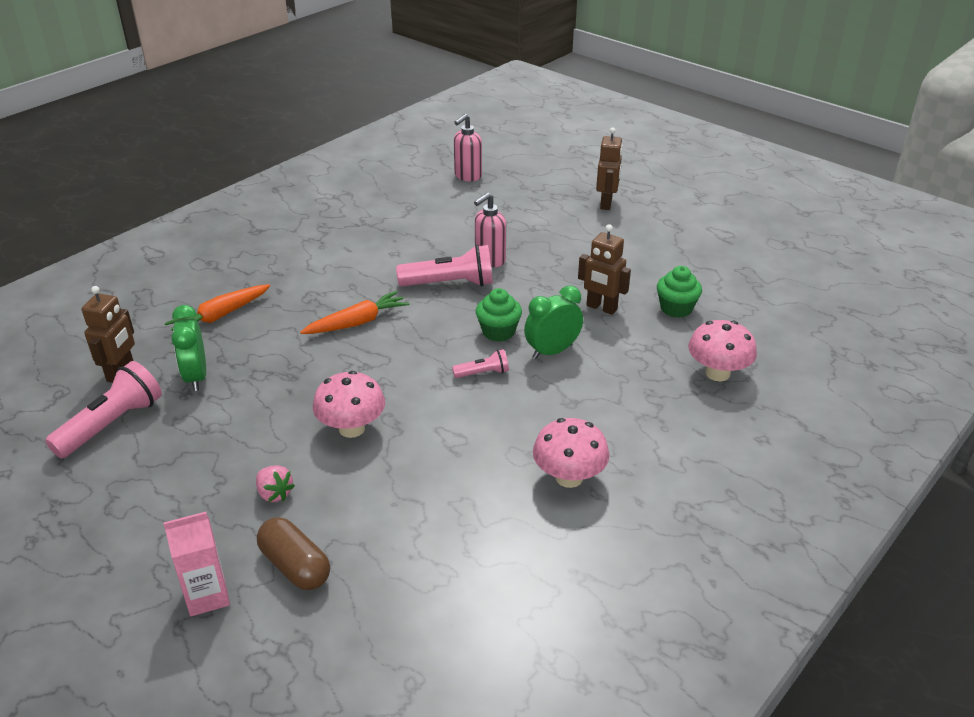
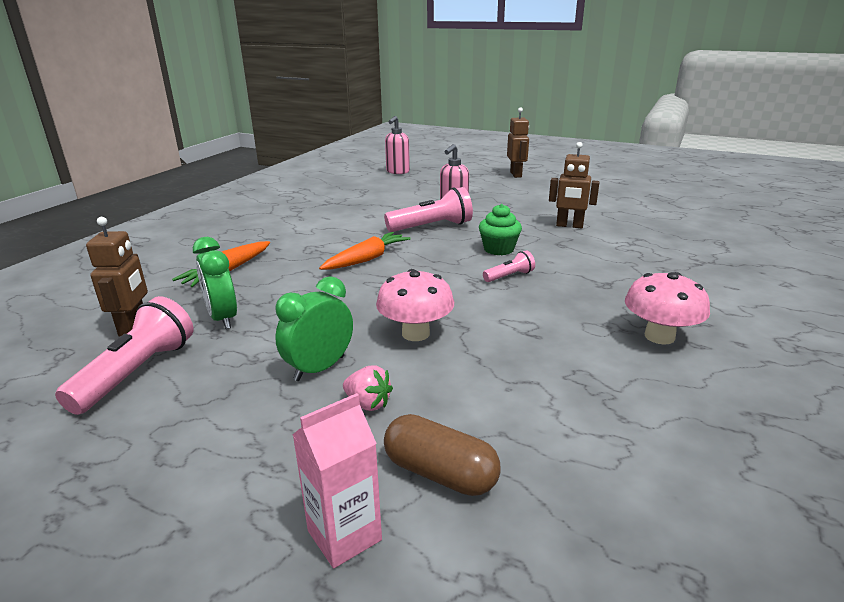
camera: 15 degrees left, 10 degrees down
green clock [524,286,583,359] -> green clock moved to [275,276,353,381]
green cupcake [657,266,702,318] -> none
pink mushroom [688,320,757,381] -> none

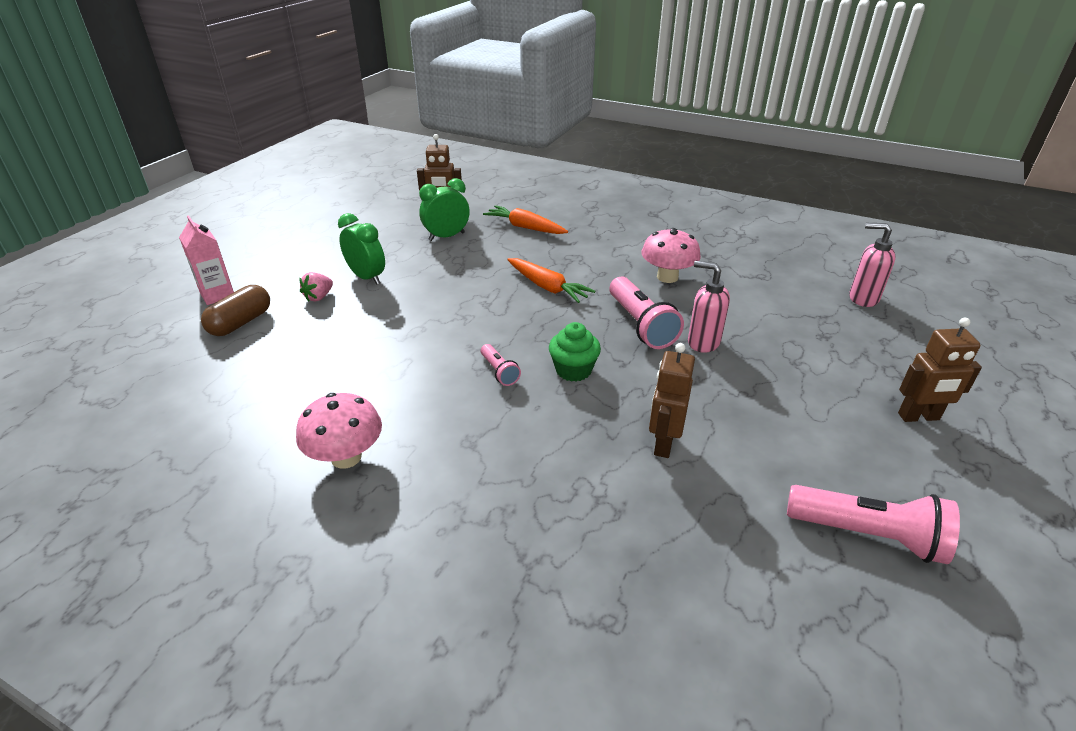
camera: 90 degrees right, 10 degrees up
pink flashlight [55,296,193,415] -> pink flashlight moved to [787,485,960,564]
pink mushroom [376,269,454,341] -> pink mushroom moved to [641,228,701,283]

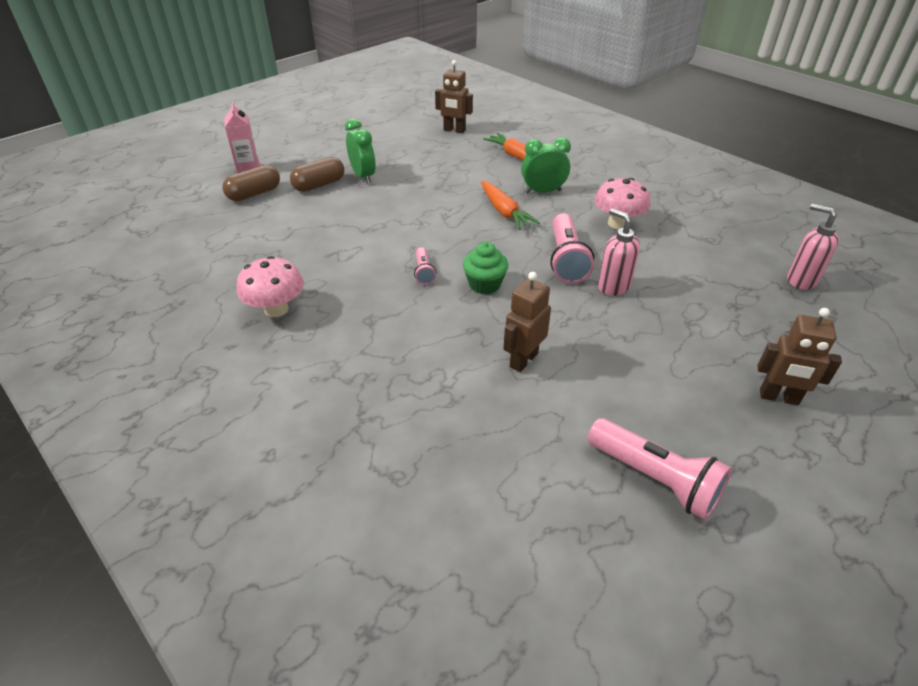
camera: 20 degrees right, 5 degrees up
pink strawberry [300,272,333,302] -> brown capsule [290,157,344,192]
green clock [419,178,470,241] -> green clock moved to [521,137,571,193]

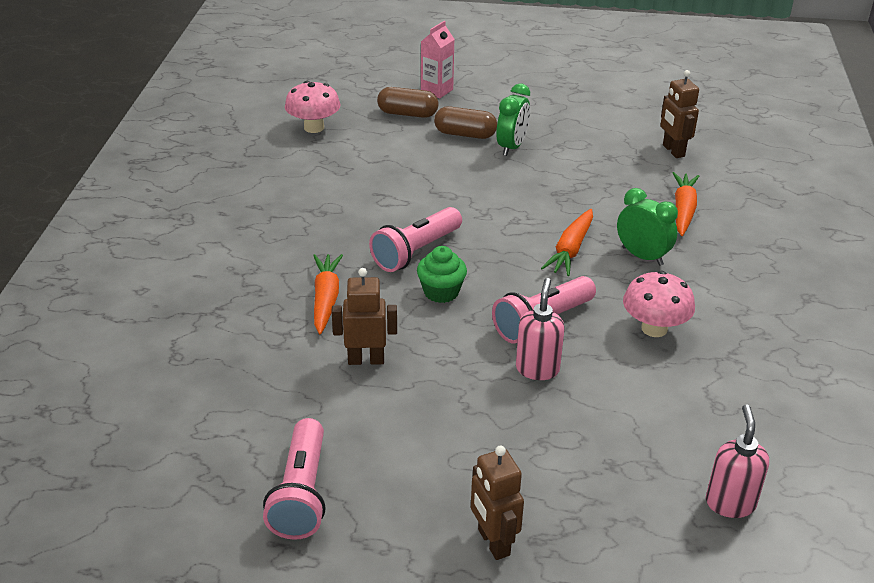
camera: 50 degrees right, 5 degrees down
pink mushroom [237,256,304,317] -> pink mushroom moved to [285,81,341,133]
pink flashlight [414,247,436,285] -> pink flashlight [369,207,462,272], size x1.94
none -> orange carrot [313,254,343,334]

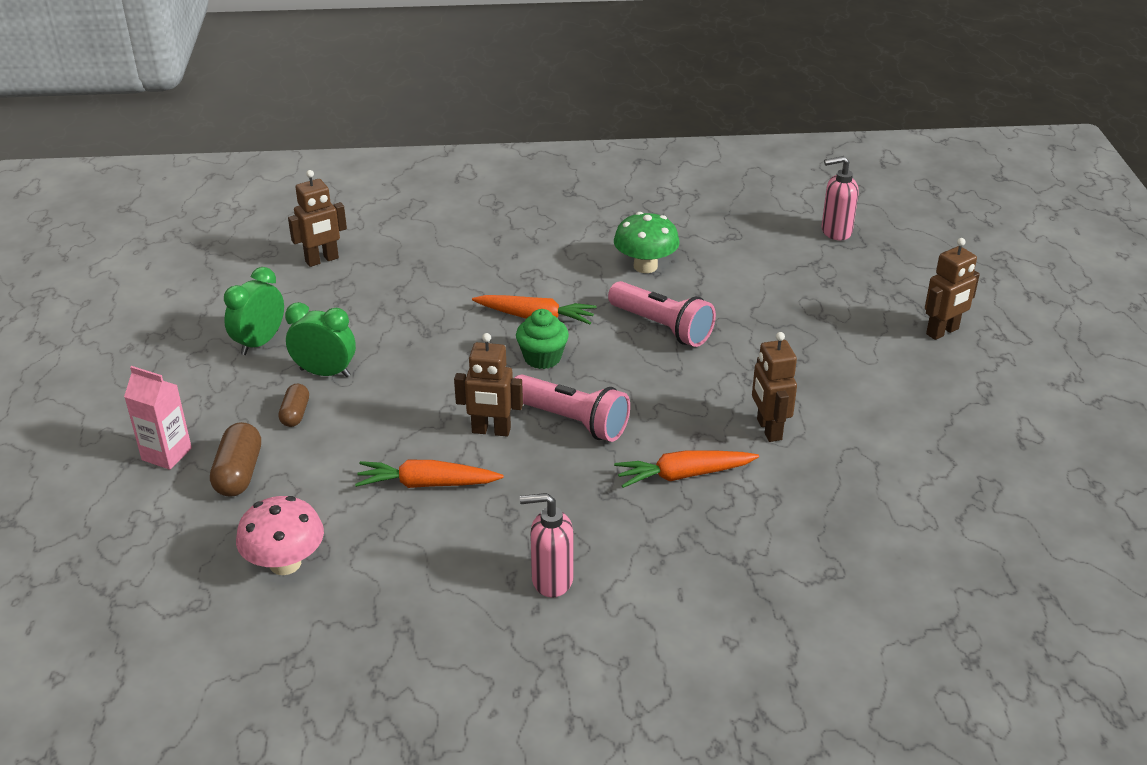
camera: 100 degrees left, 0 degrees up
pink flashlight [263,418,326,540] -> none
green cupcake [417,246,467,303] -> green cupcake moved to [516,309,569,369]
brown capsule [434,106,497,139] -> brown capsule [279,384,309,427], size x0.63
pink soap dispenser [516,278,565,380] -> pink soap dispenser moved to [520,493,574,598]
green clock [617,188,678,266] -> green clock moved to [224,267,284,355]
pink mushroom [623,271,695,337] -> green mushroom [614,212,680,273]
orange carrot [673,172,699,236] -> orange carrot moved to [355,460,504,488]
none -> brown robot [454,333,523,436]

